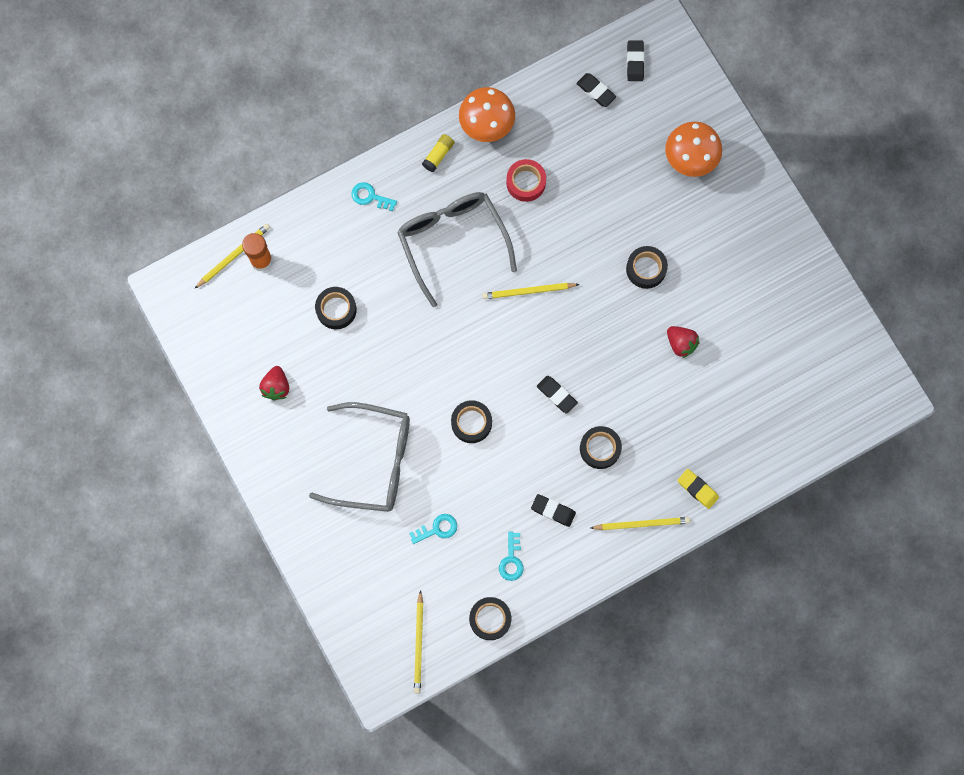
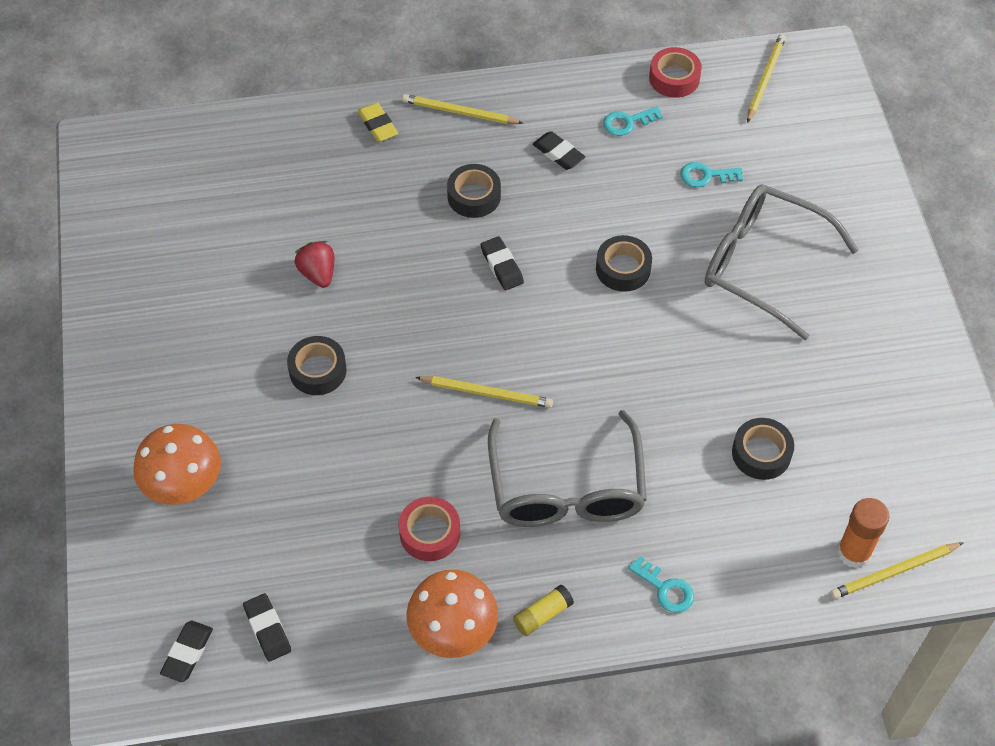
camera: 160 degrees left, 20 degrees down
red strawberry [259,366,289,401] -> none
black tape [469,597,511,640] -> red tape [649,47,702,98]
turquoise key [499,532,524,581] -> turquoise key turned 135 degrees counterclockwise [603,106,663,136]

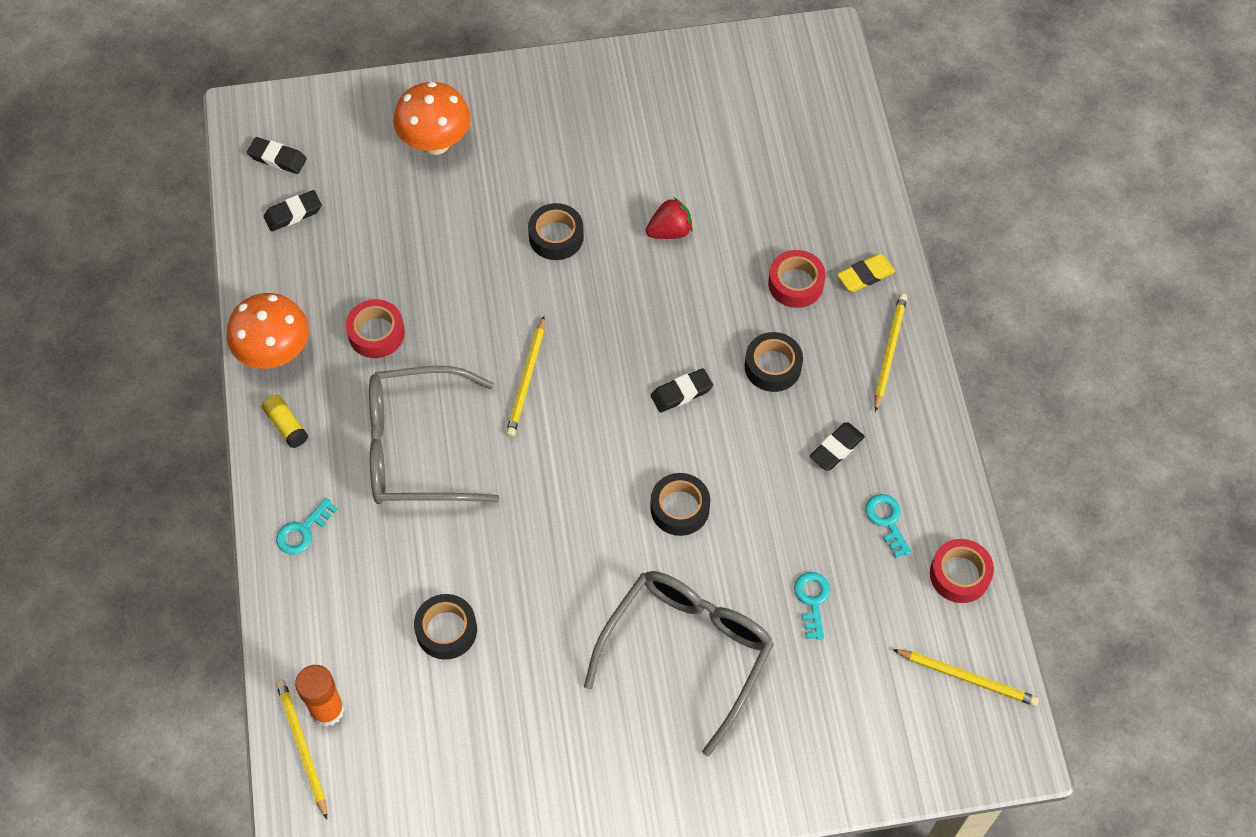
camera: 90 degrees right, 5 degrees up
none -> red tape [768,250,826,308]

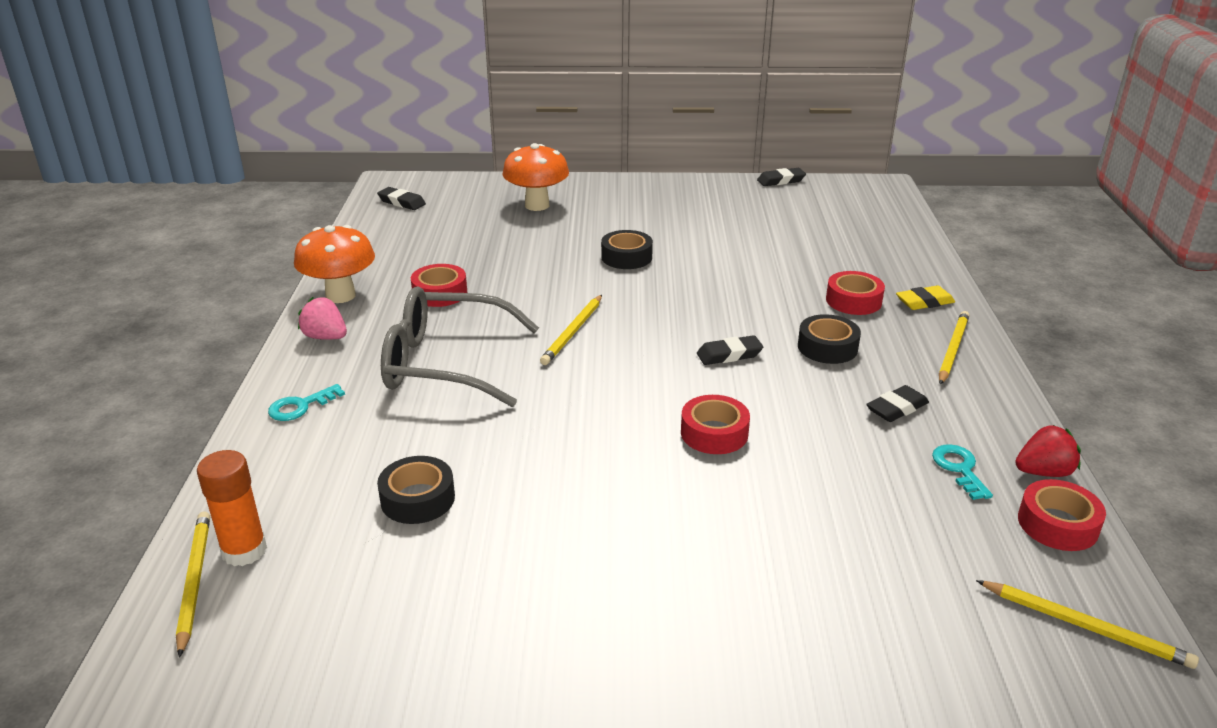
camera: 10 degrees right, 30 degrees down
yellow glue stick [262,394,308,448] -> pink strawberry [298,297,347,340]
black eraser [264,190,322,232] -> black eraser moved to [757,168,806,186]
grey glasses [584,571,774,756] -> none
red strawberry [646,197,693,239] -> red strawberry moved to [1015,425,1081,477]
black tape [650,473,710,536] -> red tape [681,395,750,454]
turquoise key [794,572,830,640] -> none

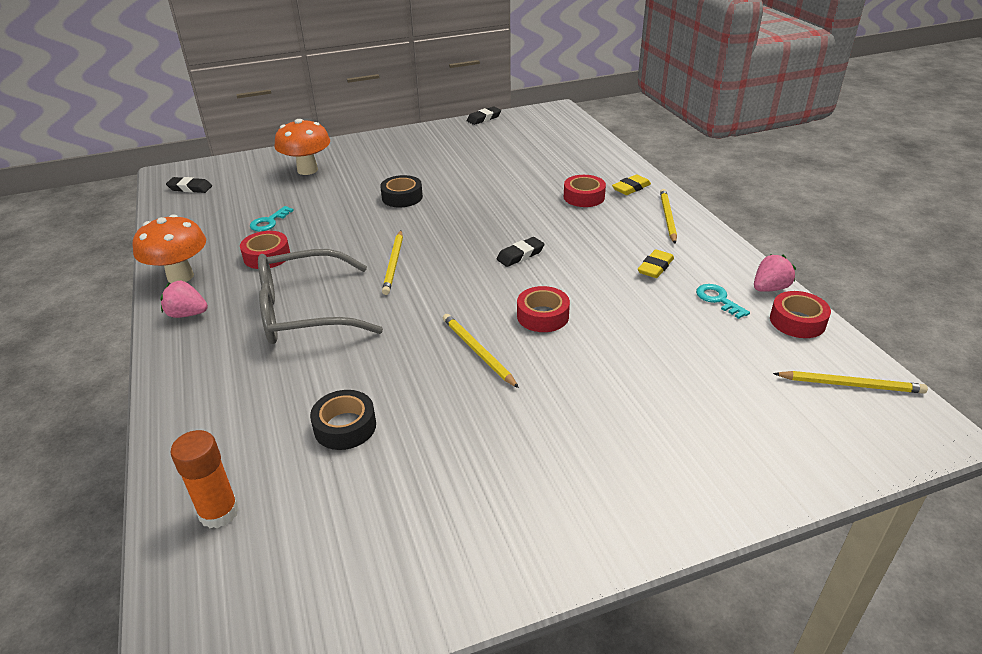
camera: 20 degrees left, 5 degrees up
yellow pencil [176,512,210,658] -> yellow pencil moved to [443,314,519,388]
turquoise key [268,384,345,421] -> turquoise key moved to [250,206,294,231]
black tape [798,314,861,364] -> none
black eraser [866,385,929,422] -> yellow eraser [638,249,674,278]
red strawberry [1015,425,1081,477] -> pink strawberry [754,255,796,292]

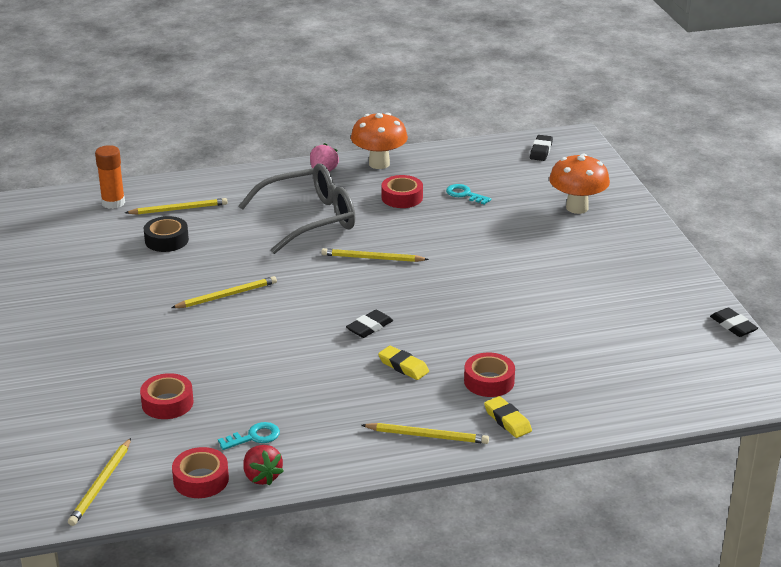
camera: 95 degrees right, 5 degrees down
grey glasses [258,249,383,344] -> grey glasses turned 75 degrees clockwise [239,163,355,254]
black tape [380,175,423,207] -> none
black eraser [496,237,545,267] -> black eraser turned 75 degrees clockwise [346,310,393,338]
red tape [517,286,570,332] -> red tape moved to [140,373,194,419]
yellow eraser [638,249,674,278] -> yellow eraser moved to [378,346,429,380]
pink strawberry [754,255,796,292] -> red strawberry [243,445,284,486]
none -> yellow pencil [125,198,228,215]

